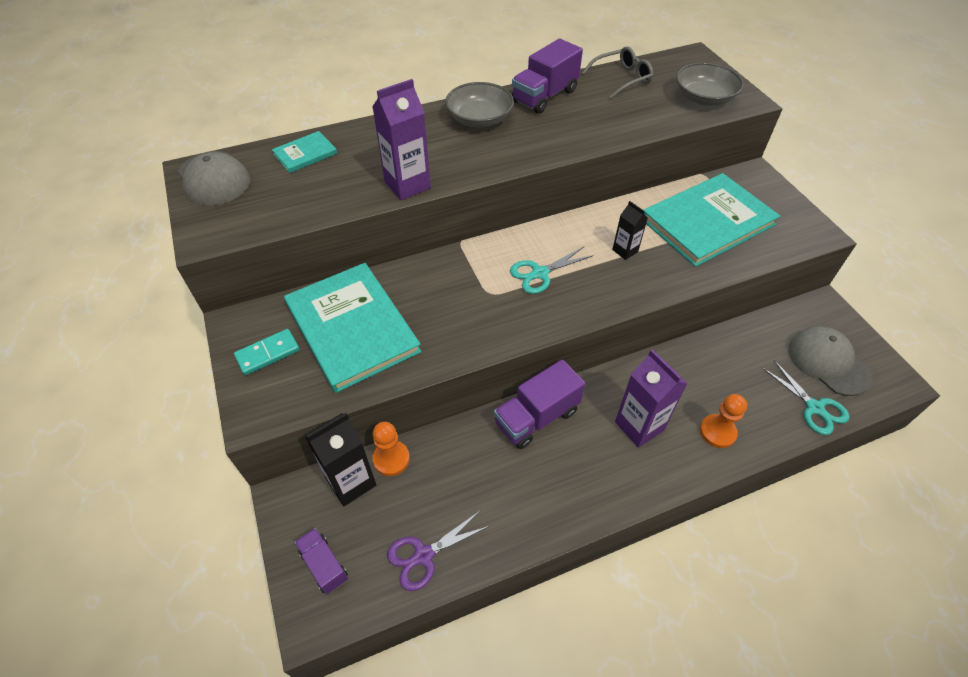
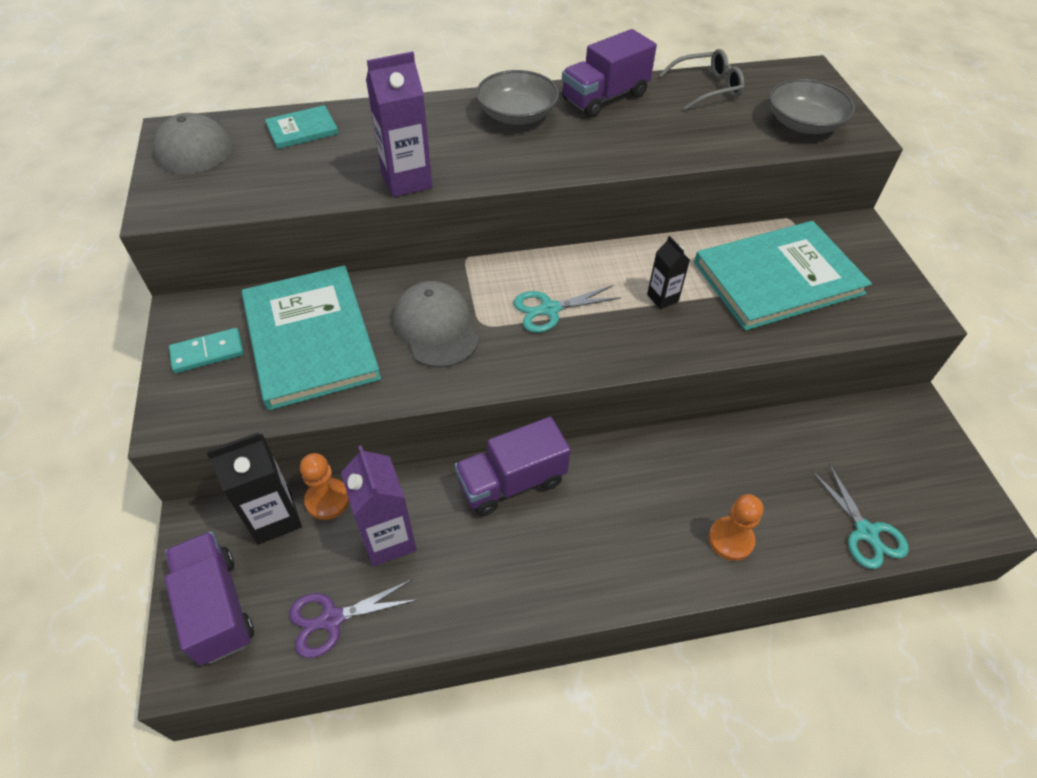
camera: 10 degrees right, 0 degrees up
purple truck [295,528,348,595] -> purple truck [165,531,254,665], size x1.67
purple carton [615,349,687,448] -> purple carton moved to [341,445,417,566]
grey cap [788,326,872,396] -> grey cap moved to [393,281,479,367]

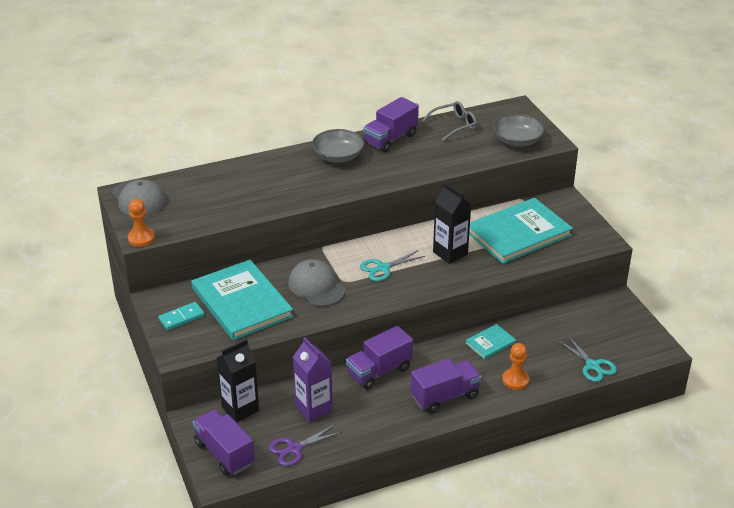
camera: 10 degrees left, 15 degrees down
turquoise book [265,105,339,149] -> turquoise book moved to [465,324,516,360]
orange pawn [300,453,349,520] -> orange pawn moved to [128,199,155,247]
purple carton [366,51,433,197] -> none
black carton [647,236,690,309] -> black carton [433,183,471,264], size x1.75
none -> purple truck [411,359,481,413]

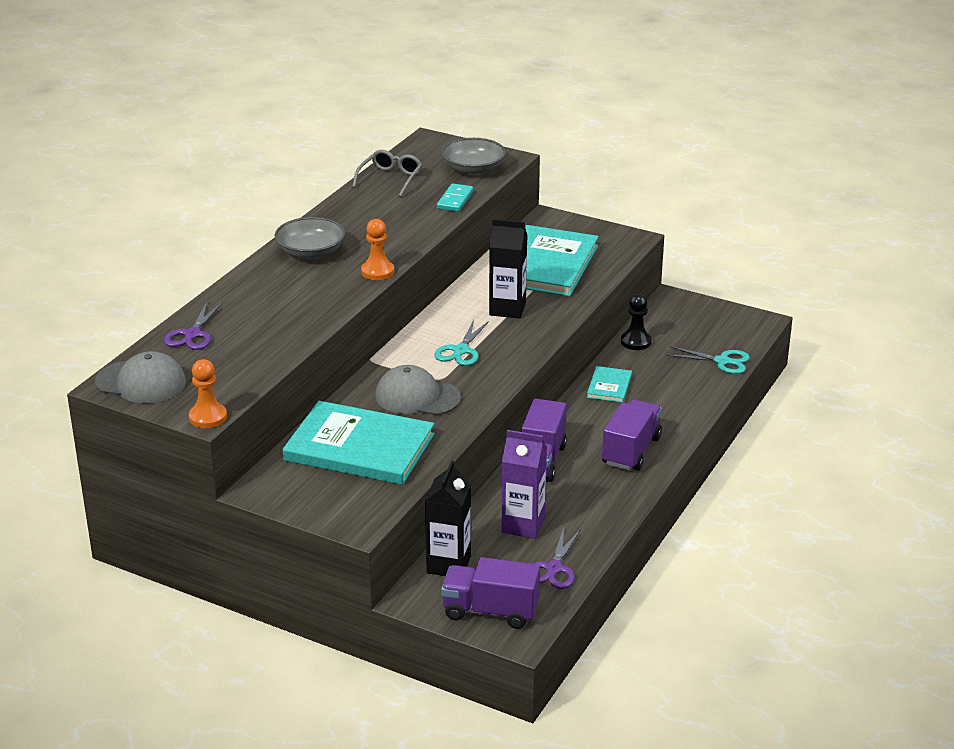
camera: 40 degrees left, 5 degrees down
turquoise domino [158,302,205,330] -> turquoise domino moved to [437,184,473,212]
purple truck [363,97,419,152] -> none
orange pawn [502,343,529,390] -> orange pawn moved to [361,219,394,280]
none -> purple scissors [164,302,223,350]
none -> black pawn [621,294,652,350]

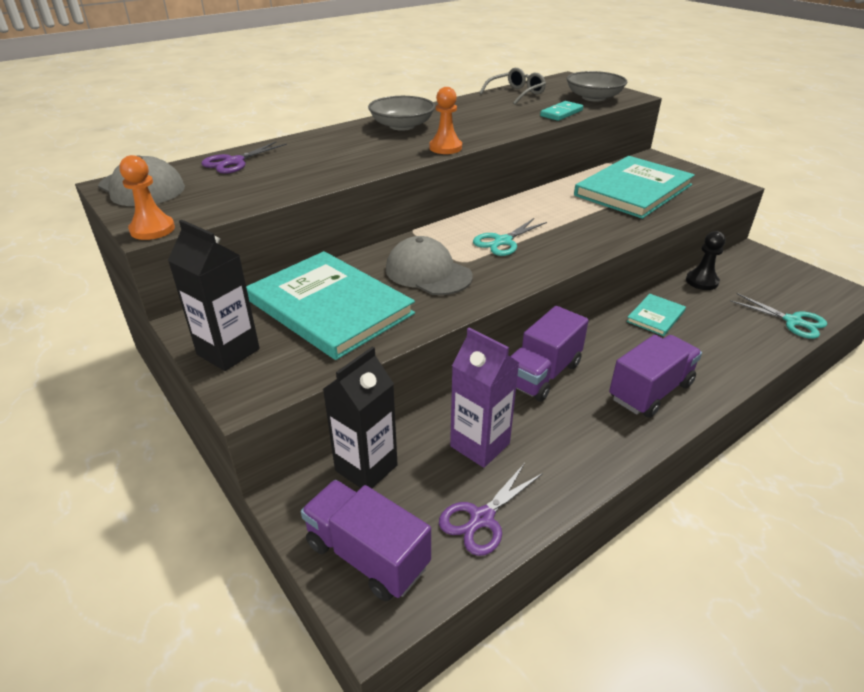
camera: 25 degrees right, 5 degrees up
black carton [489,219,527,319] -> black carton moved to [168,220,260,371]

